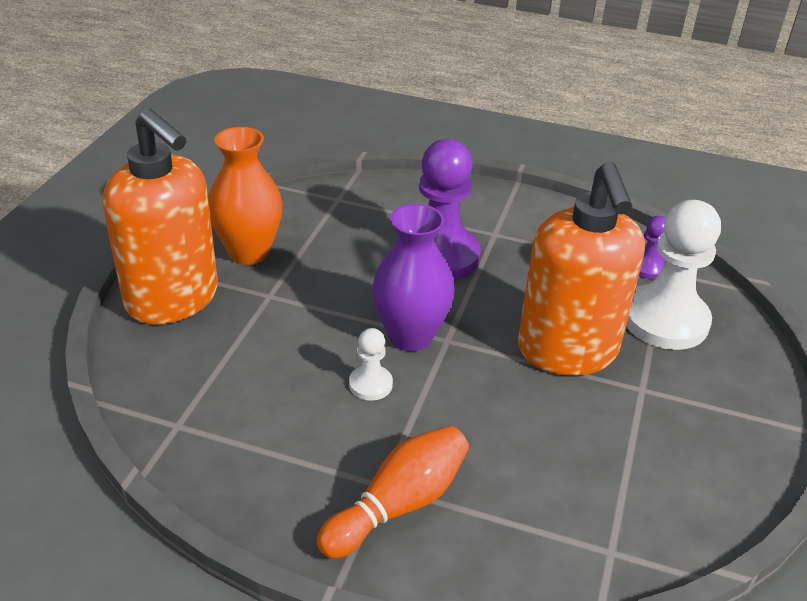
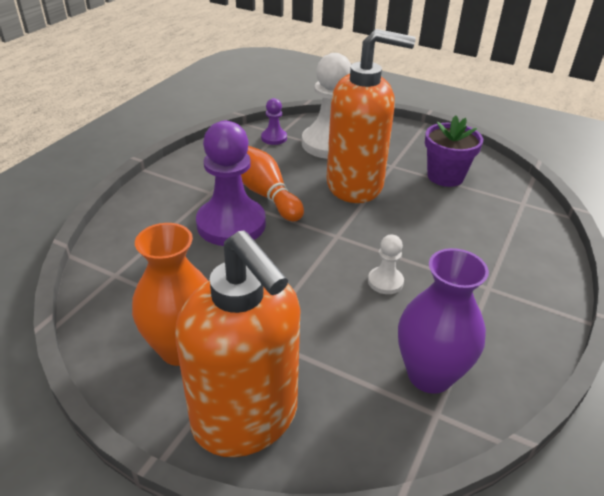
camera: 80 degrees left, 0 degrees up
orange soap dispenser [103,108,218,324] -> orange soap dispenser turned 90 degrees clockwise [175,230,300,457]
orange bowling pin [317,426,469,559] -> orange bowling pin moved to [241,146,304,222]
purple vase [372,204,455,352] -> purple vase moved to [398,248,489,394]
none -> purple flower pot [425,115,483,187]

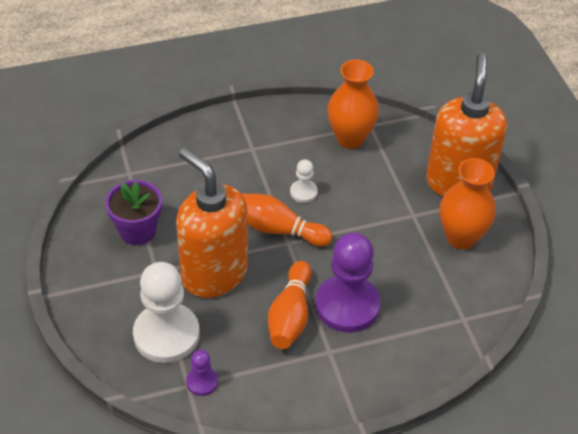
camera: 135 degrees left, 10 degrees up
purple vase [398,248,489,394] -> orange vase [327,60,379,149]
none -> orange bowling pin [241,193,332,247]

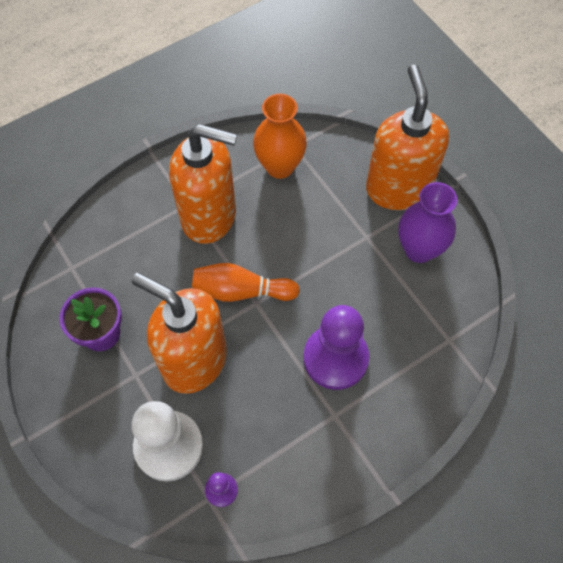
camera: 15 degrees left, 15 degrees up
orange bowling pin [268,261,312,349] -> none
white pawn [290,159,318,203] -> none
orange vase [440,158,496,249] -> purple vase [399,182,457,263]
none -> orange soap dispenser [169,124,237,244]

